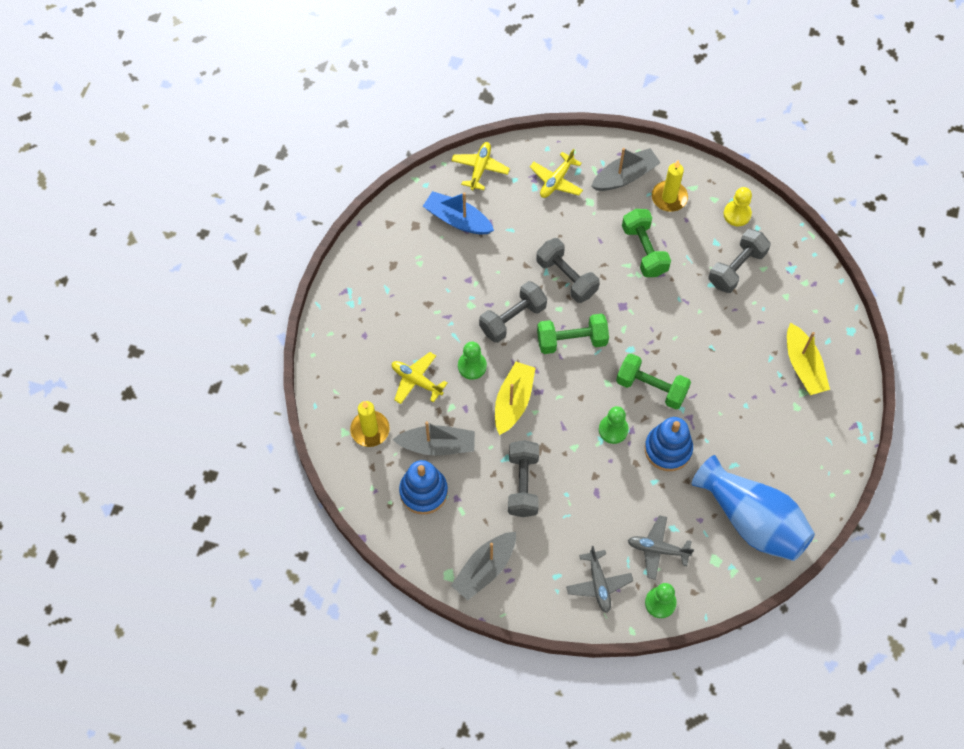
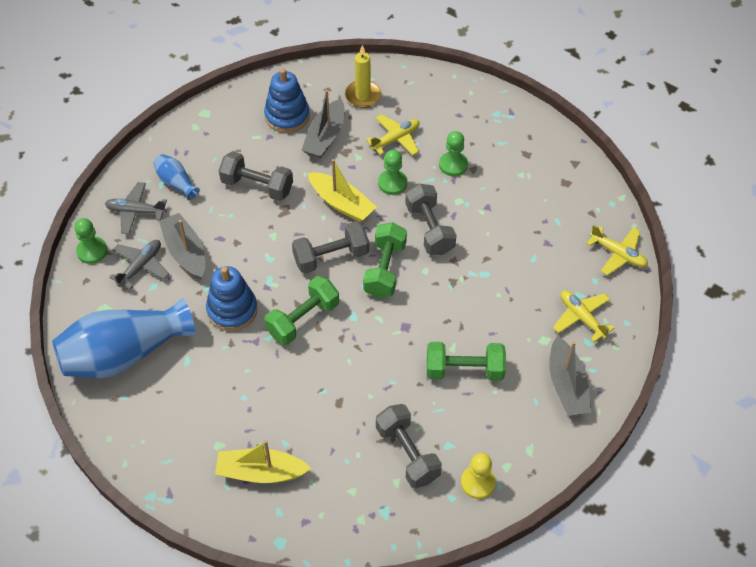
camera: 110 degrees right, 10 degrees down
blue boat [423,191,494,234] -> none
grey boat [451,532,516,600] -> grey boat moved to [159,213,205,280]
grey dumbbell [536,238,600,303] -> grey dumbbell moved to [292,221,369,274]
green pawn [599,406,629,444] -> green pawn moved to [439,131,468,176]
yellow candle [652,160,688,212] -> none
none -> blue vase [153,154,200,200]

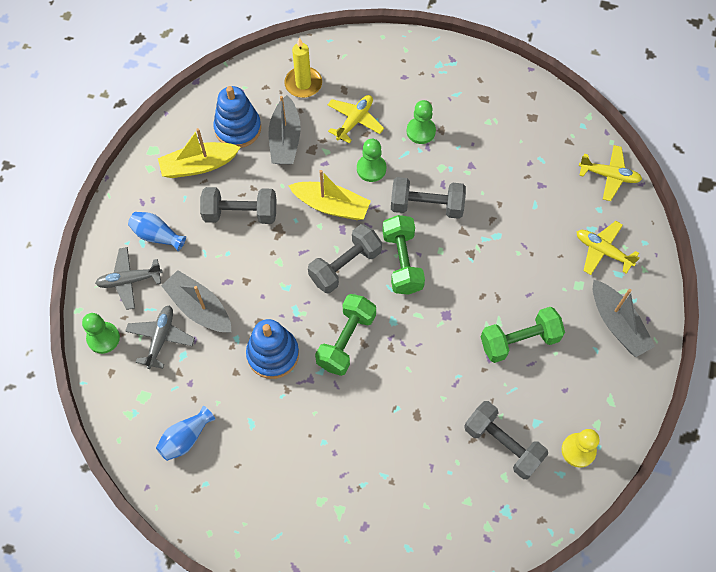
camera: 20 degrees left, 10 degrees up
blue vase [52,298,195,378] -> blue vase [156,406,215,461], size x0.44
yellow boat [215,440,312,483] -> yellow boat moved to [158,128,241,178]
grey dumbbell [405,184,456,255] -> grey dumbbell turned 45 degrees counterclockwise [391,177,466,219]

